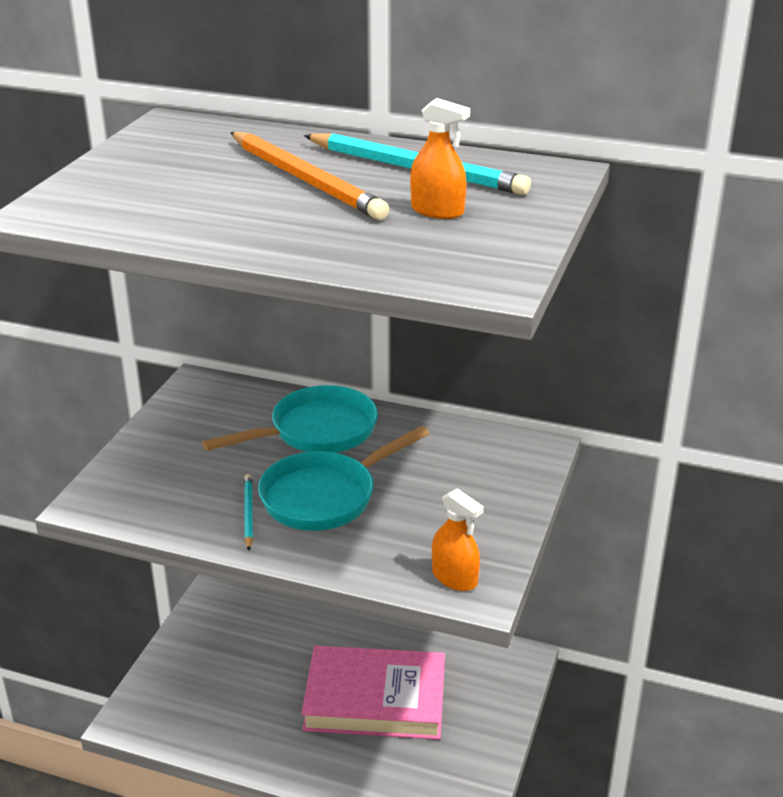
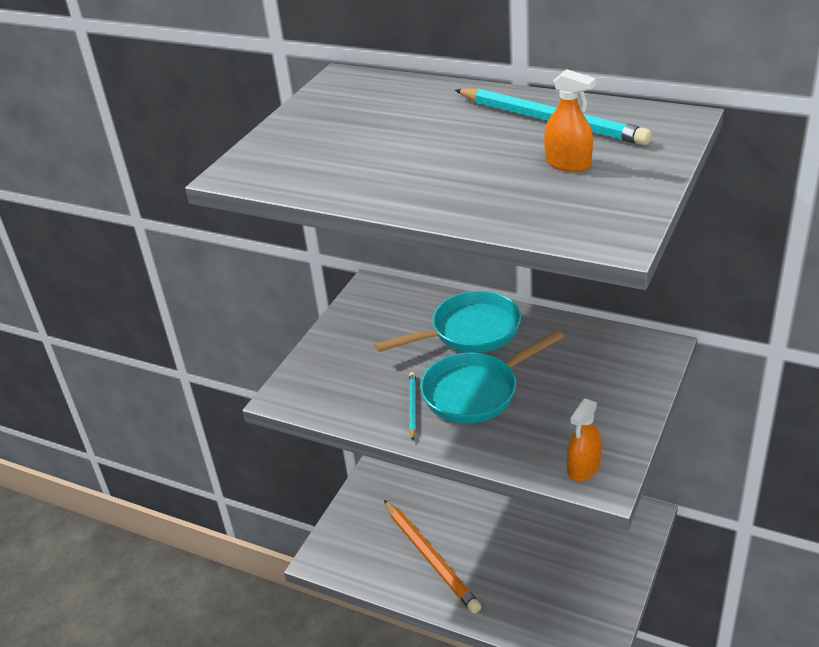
camera: 10 degrees right, 5 degrees up
orange pencil [230,132,389,220] -> orange pencil moved to [384,500,481,614]
pink book [301,646,445,740] -> none
orange spray bottle [432,488,484,591] -> orange spray bottle turned 75 degrees clockwise [567,398,602,481]

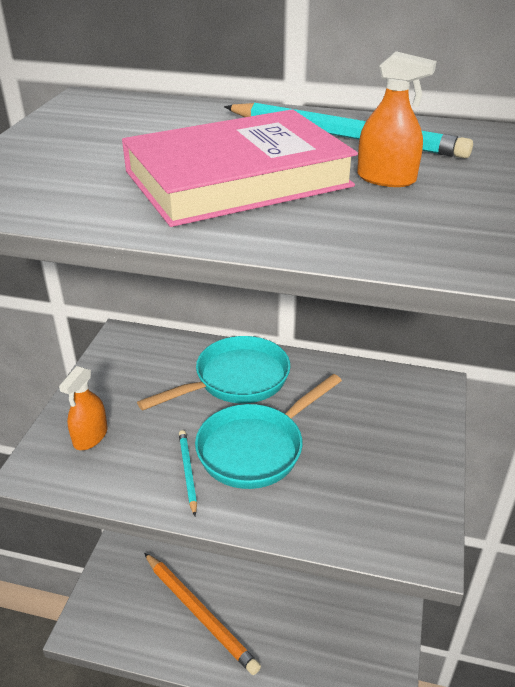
camera: 15 degrees left, 0 degrees up
orange spray bottle [567,398,602,481] -> orange spray bottle moved to [59,366,107,450]
none -> pink book [122,109,358,227]

